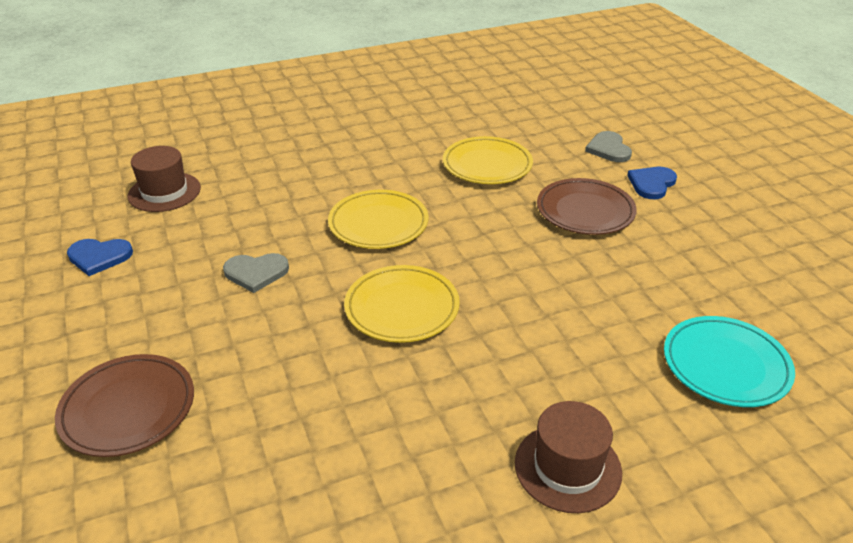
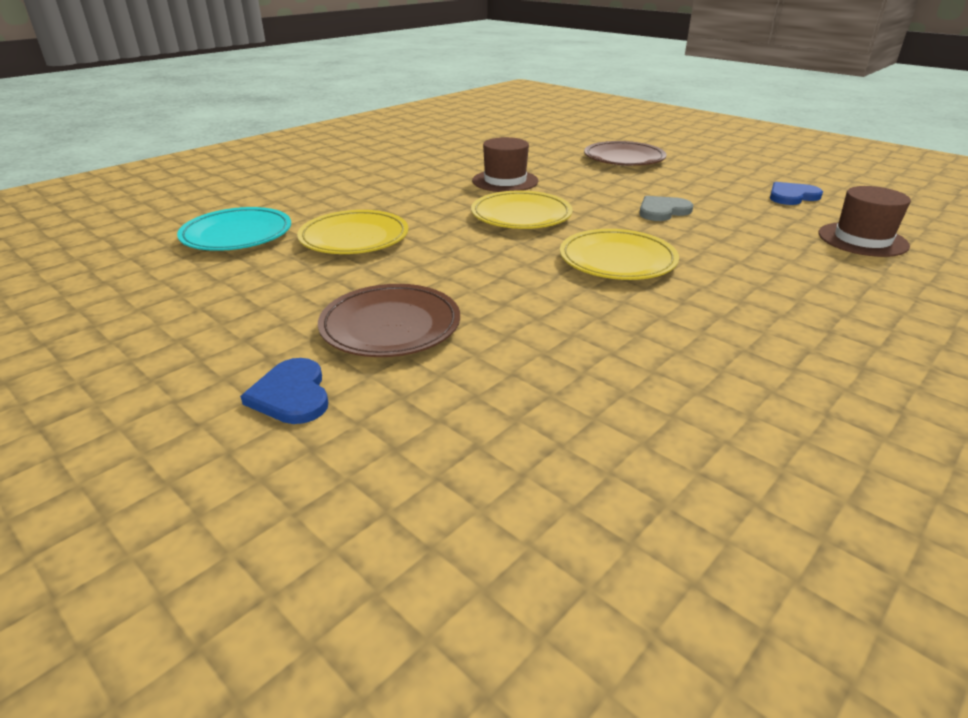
camera: 155 degrees right, 5 degrees down
yellow plate [443,136,533,184] -> yellow plate moved to [297,210,409,254]
brown hat [515,401,622,513] -> brown hat moved to [472,137,538,192]
grey heart [585,131,632,162] -> none
blue heart [627,167,677,199] -> blue heart turned 150 degrees clockwise [240,358,328,424]

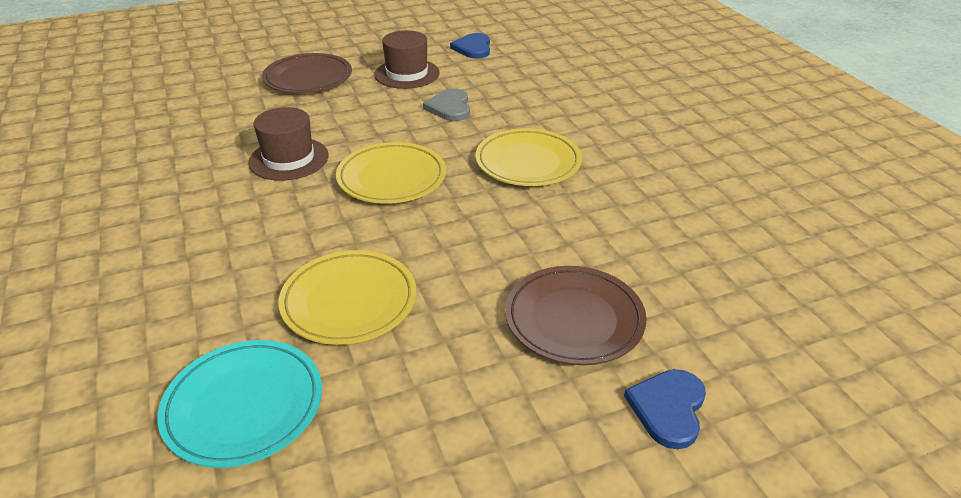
camera: 65 degrees left, 5 degrees up
blue heart [240,358,328,424] -> blue heart turned 105 degrees clockwise [624,369,706,449]
brown hat [818,186,911,257] -> brown hat moved to [374,30,440,89]

